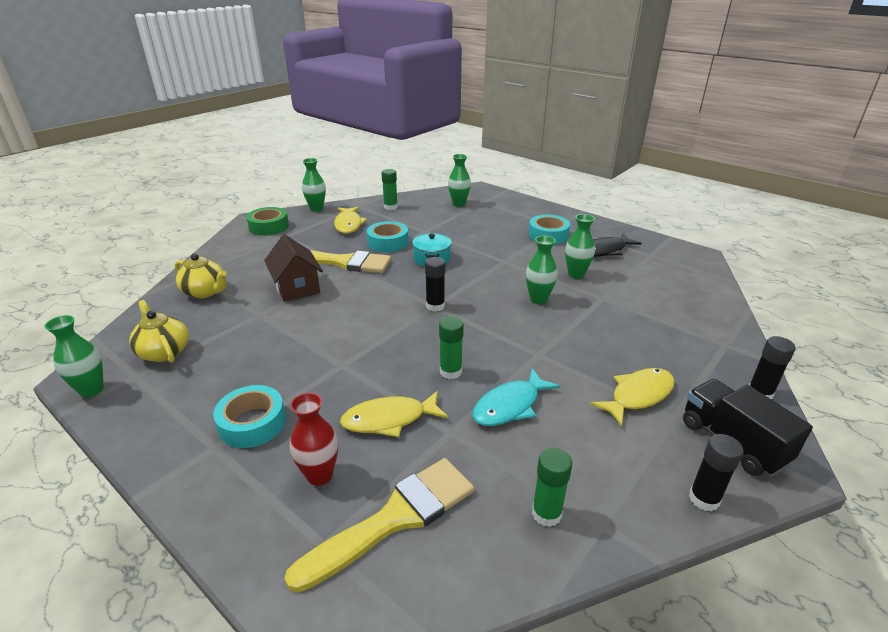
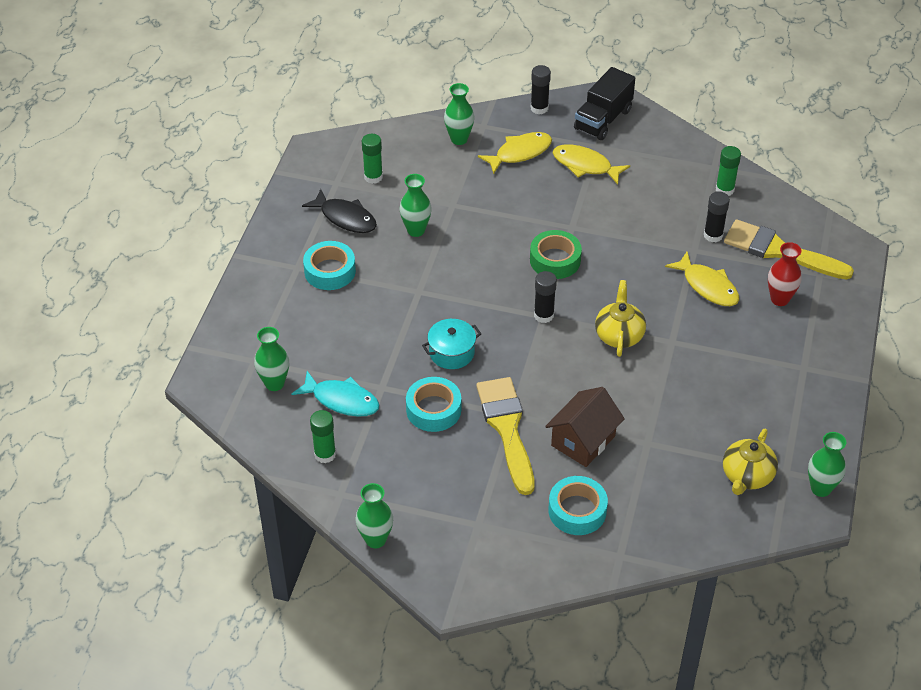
camera: 115 degrees left, 15 degrees up
yellow teapot [175,254,227,298] -> yellow teapot moved to [595,280,646,357]
turquoise tape [213,385,286,448] -> turquoise tape moved to [548,476,608,535]
green tape [246,207,289,236] -> green tape moved to [530,230,582,279]
yellow fish [334,207,367,234] -> yellow fish moved to [478,132,552,174]
green glue stick [439,316,464,379] -> green glue stick moved to [362,134,383,184]
turquoise fish [472,368,560,426] -> turquoise fish moved to [292,371,379,417]
green vase [526,236,558,304] -> green vase moved to [444,83,474,145]
black glue stick [689,434,743,511] -> black glue stick moved to [704,192,730,242]

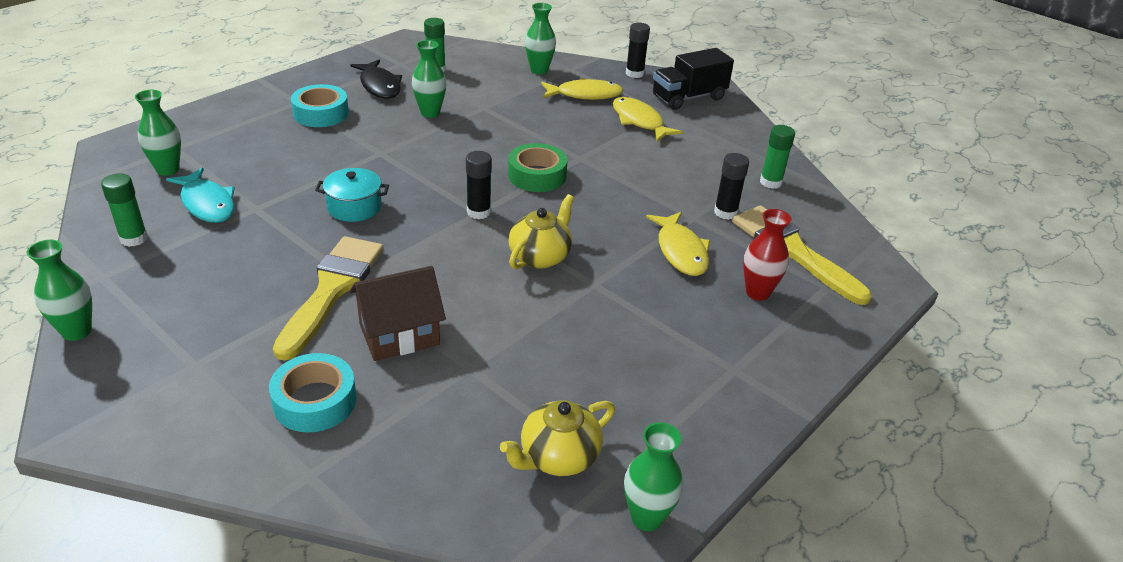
camera: 25 degrees right, 10 degrees down
turquoise tape [406,377,461,432] -> none

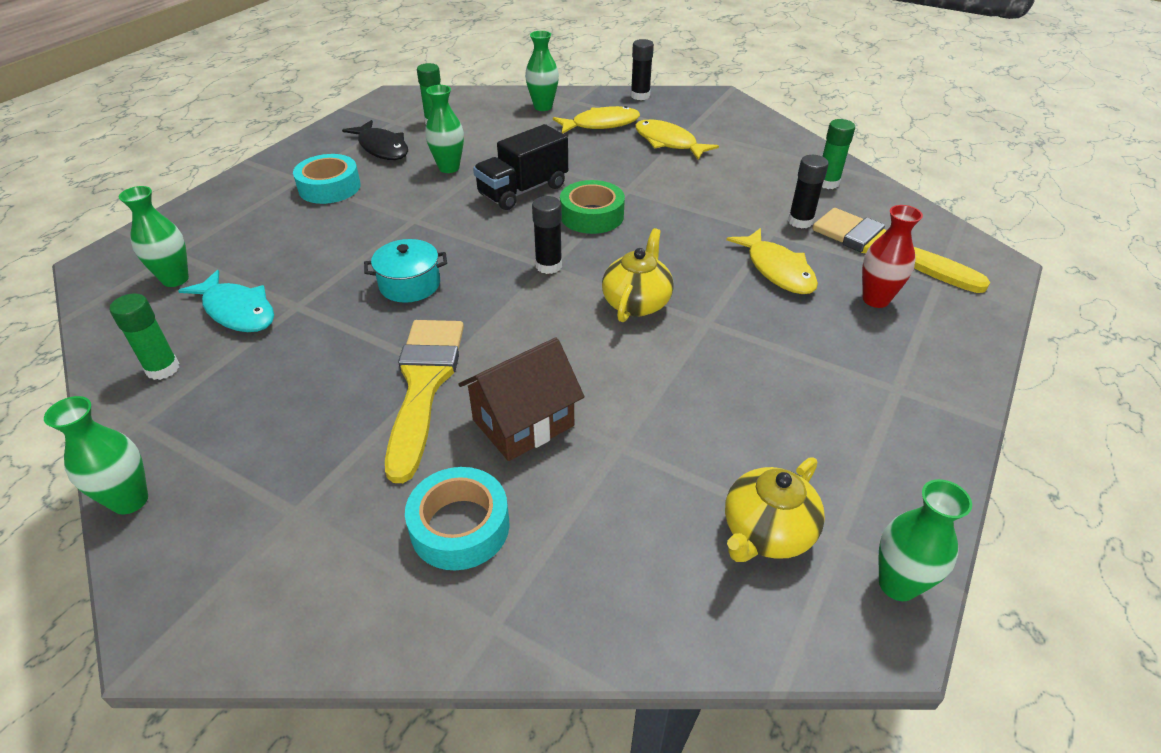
camera: 10 degrees left, 5 degrees up
black truck [653,48,734,110] -> black truck moved to [473,124,568,210]

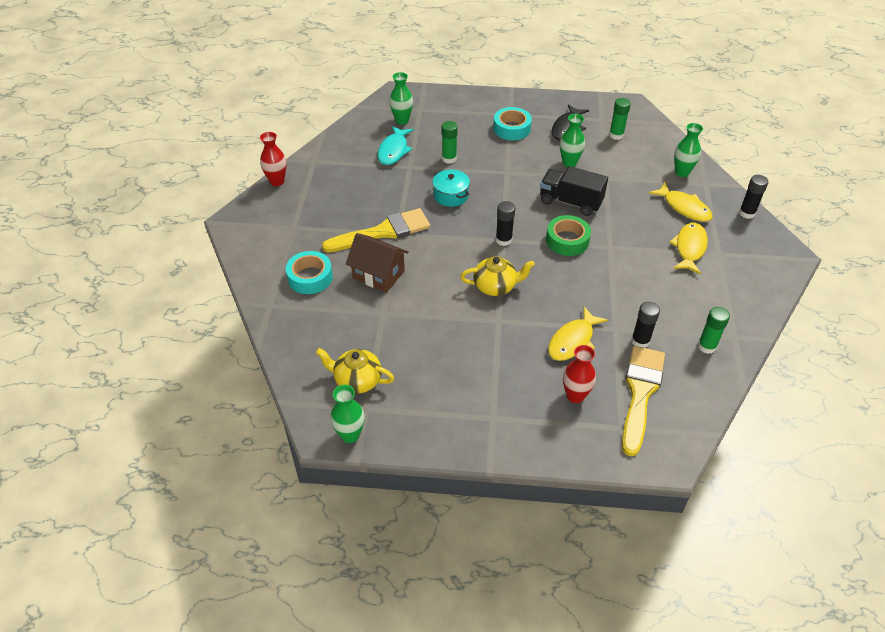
camera: 65 degrees right, 5 degrees up
green vase [44,396,148,515] -> red vase [260,132,287,186]
green glue stick [110,293,179,380] -> green glue stick moved to [442,121,458,164]

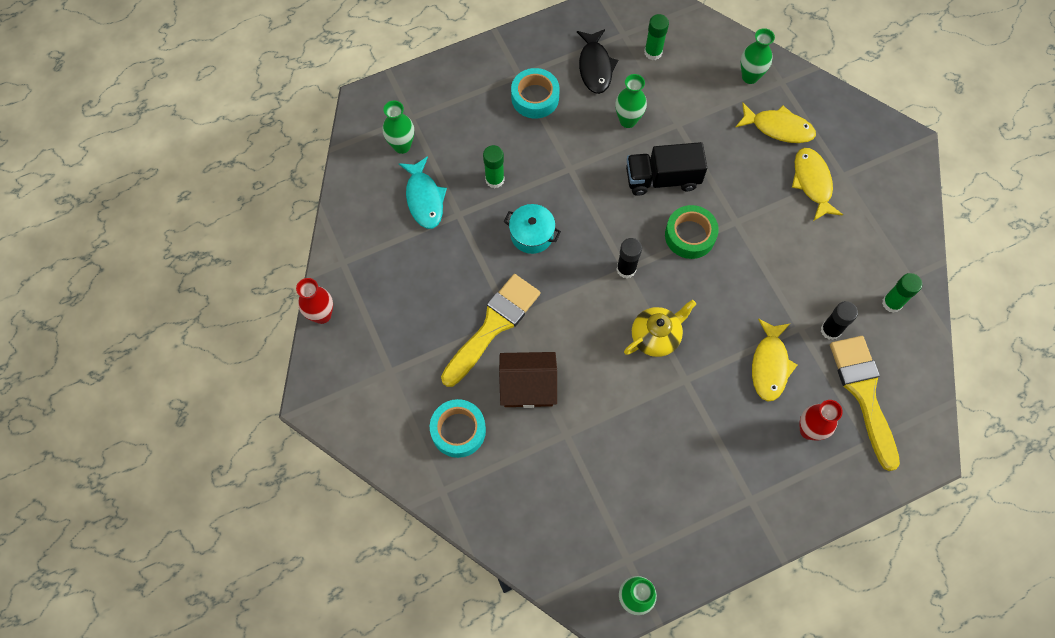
camera: 30 degrees left, 20 degrees up
yellow teapot [316,348,394,394] -> none
black glue stick [739,175,768,219] -> none

